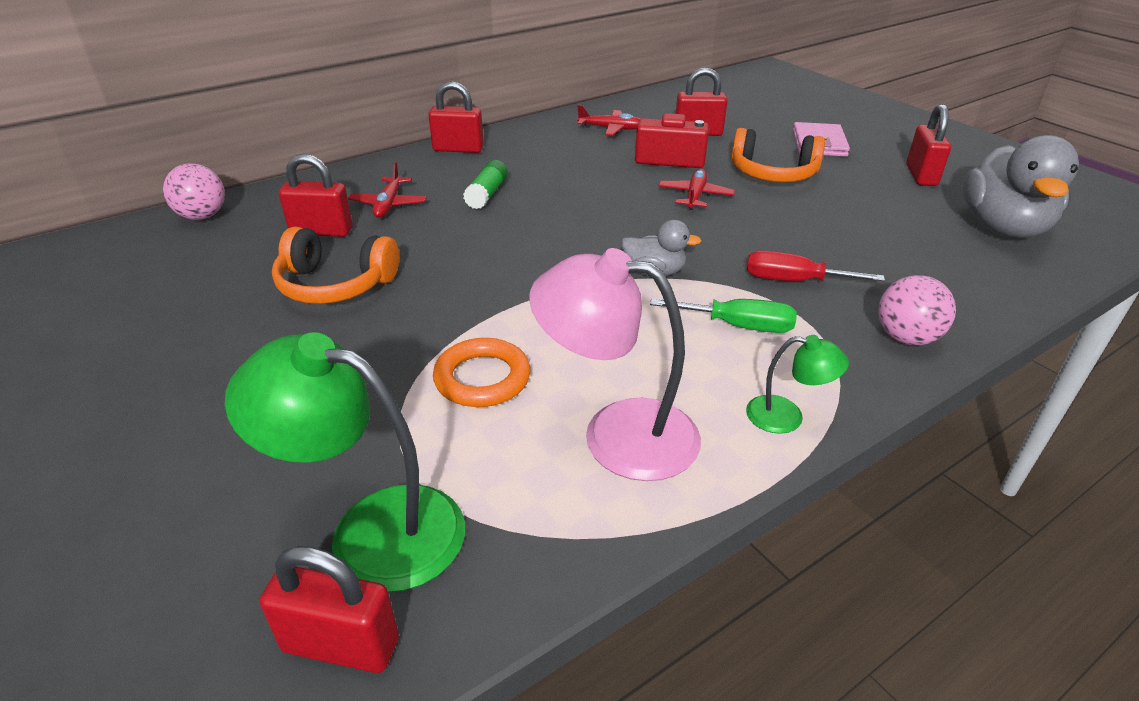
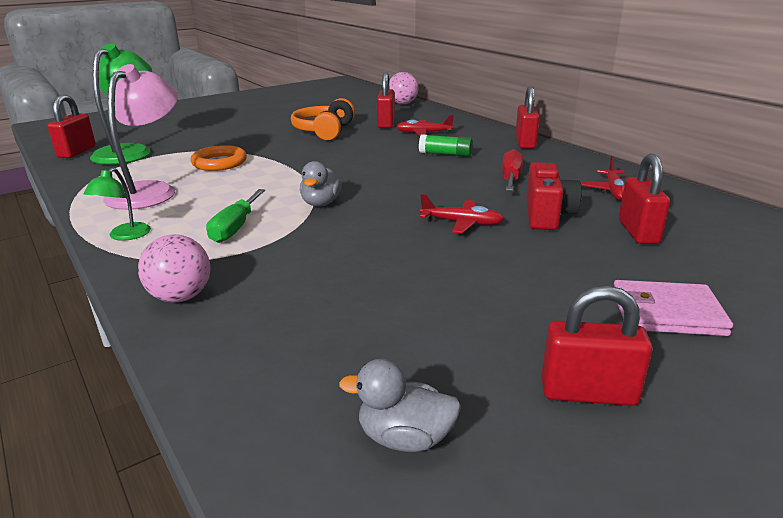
camera: 90 degrees right, 10 degrees down
orange headphones [731,128,825,182] -> none
red screwdriver [747,250,885,281] -> red screwdriver moved to [502,149,523,191]
grey duck [963,135,1079,238] -> grey duck [339,359,461,452], size x0.51

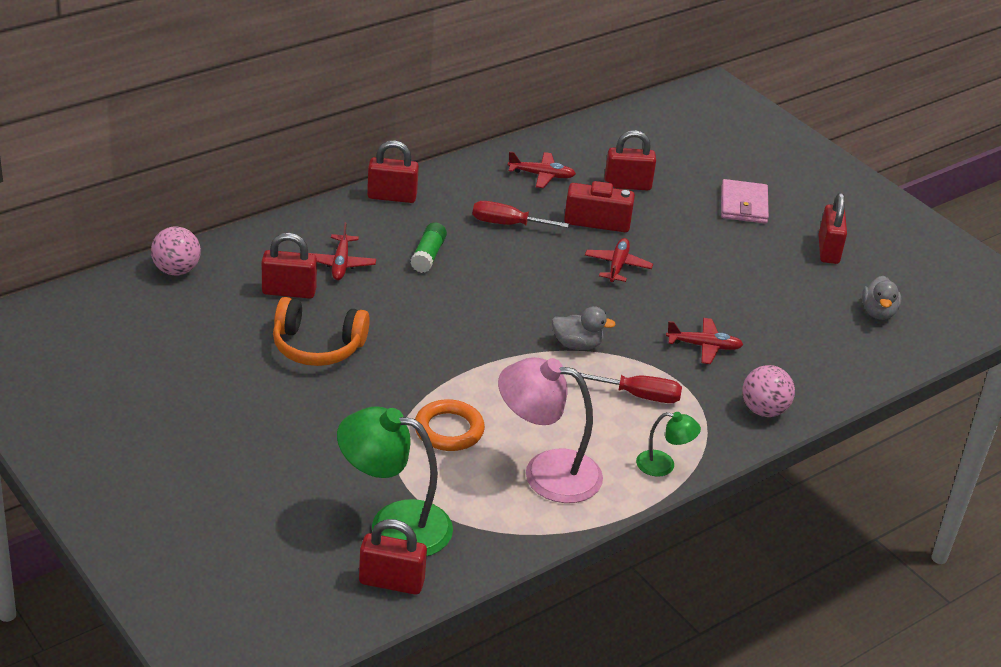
camera: 95 degrees left, 10 degrees up
green screwdriver [206,189,265,243] -> red screwdriver [579,372,682,403]
none -> red plane [666,318,744,364]

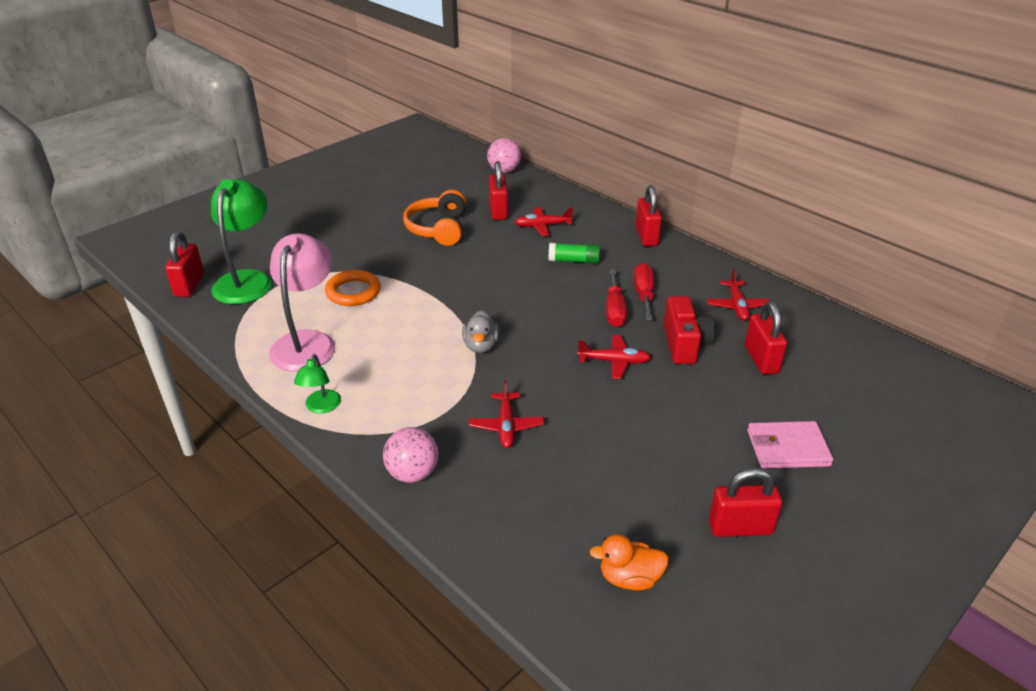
camera: 85 degrees right, 0 degrees up
red screwdriver [579,372,682,403] -> red screwdriver moved to [606,270,627,327]
grey duck [862,276,901,320] -> orange duck [589,534,669,590]

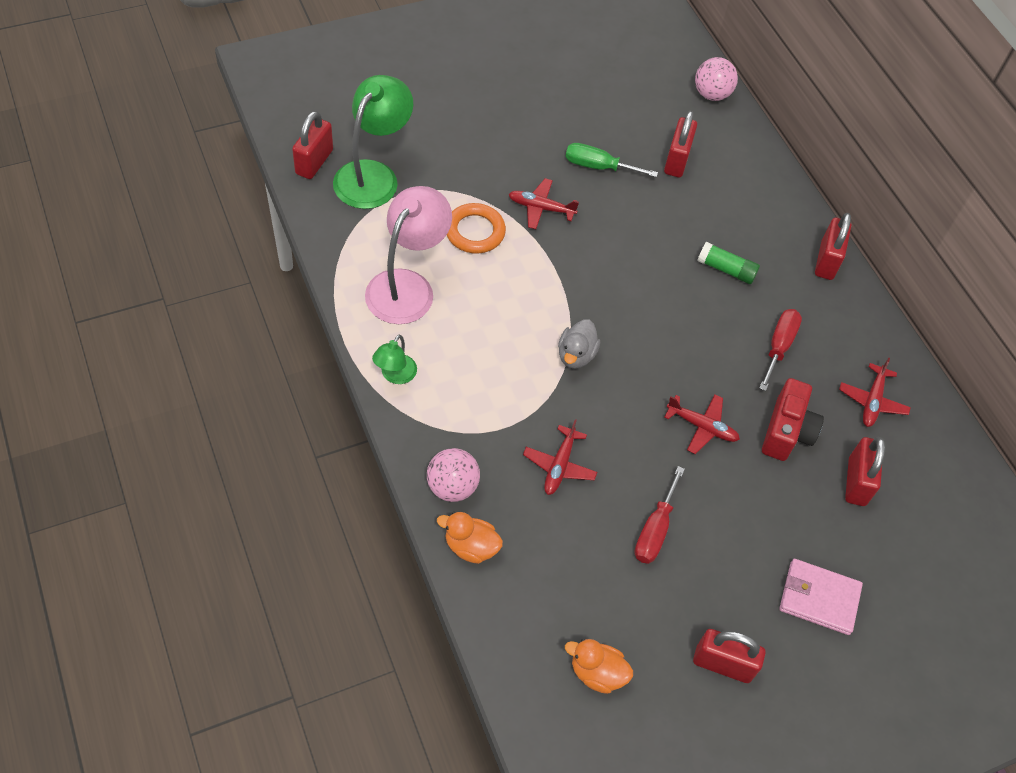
camera: 15 degrees right, 20 degrees up
orange headphones [403,190,466,246] -> green screwdriver [565,143,658,177]
red plane [515,207,573,236] -> red plane moved to [509,178,579,229]
red screwdriver [606,270,627,327] -> red screwdriver moved to [635,466,685,564]
none -> orange duck [437,512,503,564]

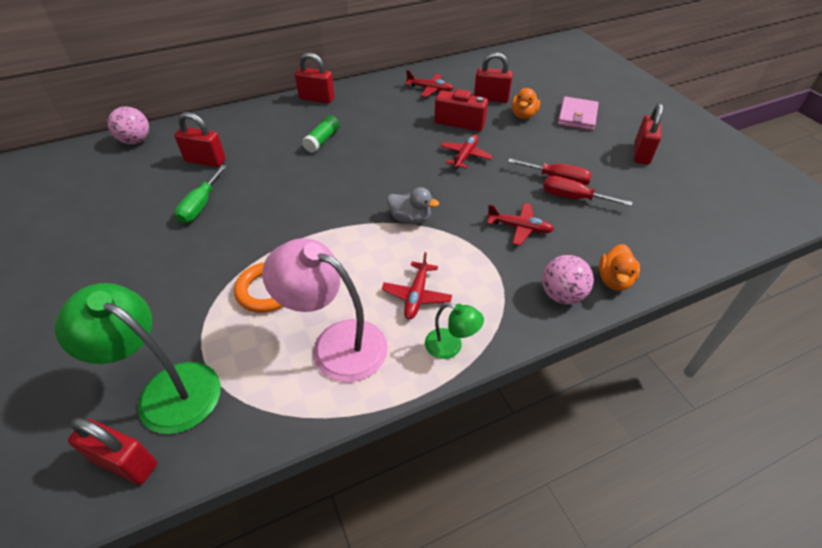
camera: 85 degrees left, 10 degrees down
red plane [509,178,579,229] -> red plane moved to [382,252,452,320]
orange duck [565,639,633,694] -> orange duck moved to [512,88,540,119]
red screwdriver [759,309,802,391] -> red screwdriver moved to [543,176,632,206]

